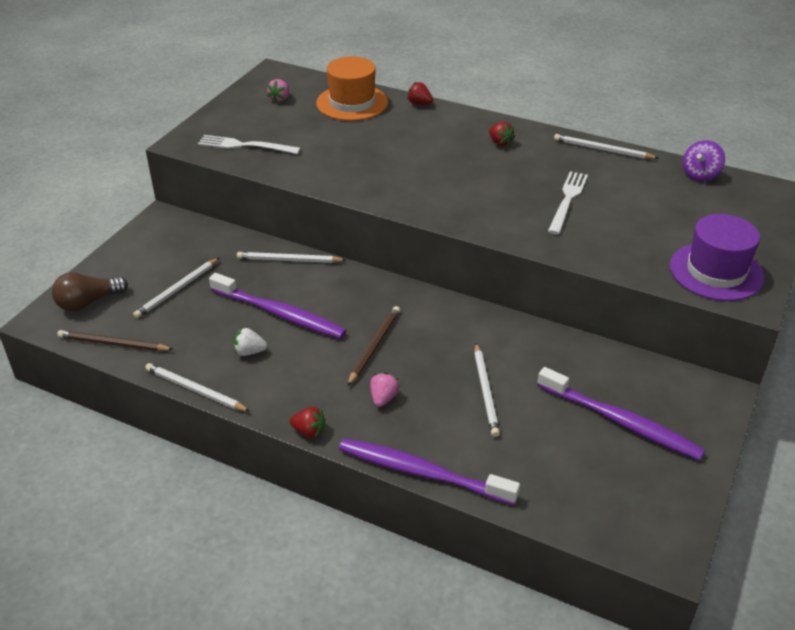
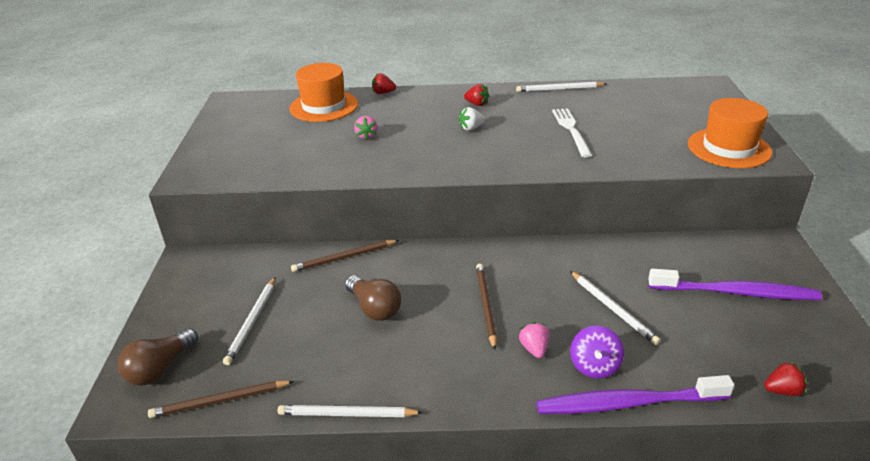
camera: 25 degrees left, 5 degrees down
white fork [198,135,301,154] -> none
purple toothbrush [209,273,346,339] -> brown light bulb [345,275,401,321]
white strawberry [234,327,267,356] -> white strawberry moved to [458,107,485,131]
white pencil [237,252,346,263] -> brown pencil [291,240,399,272]
pink strawberry [267,79,289,103] -> pink strawberry moved to [354,116,378,140]
red strawberry [290,407,326,438] -> red strawberry moved to [764,361,808,396]
purple hat [670,214,765,301] -> orange hat [688,98,772,168]
purple spinning top [682,140,725,181] -> purple spinning top moved to [570,326,624,378]

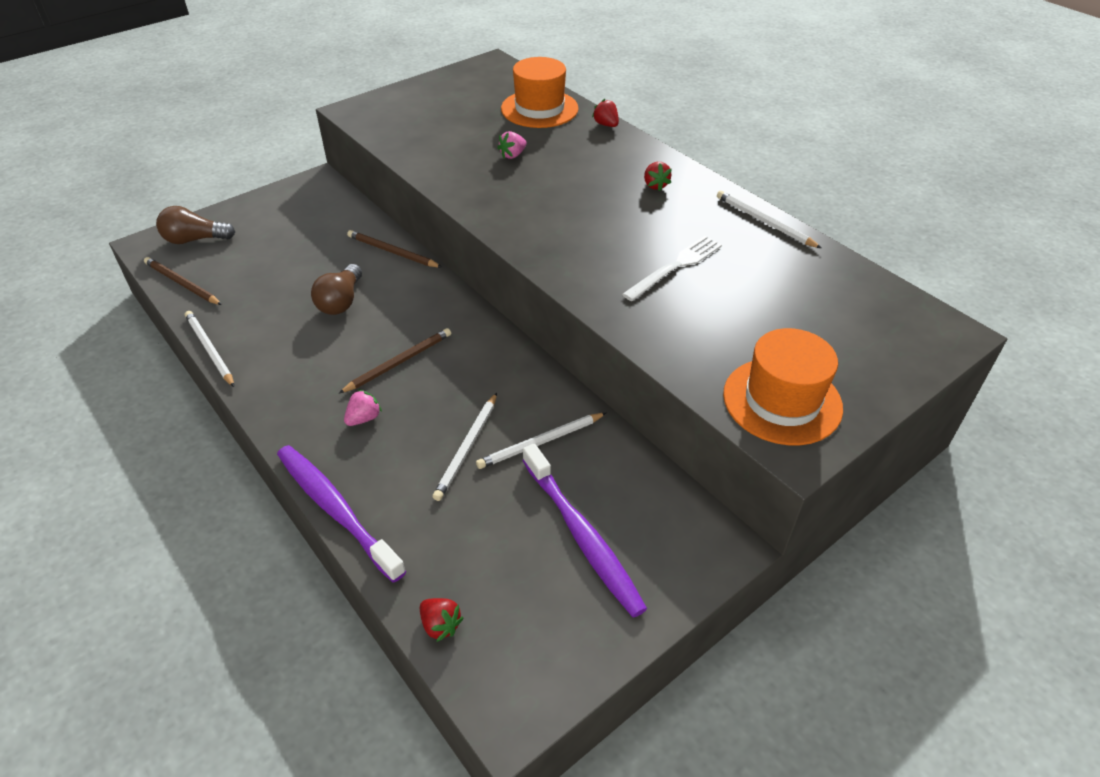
camera: 50 degrees right, 10 degrees up
white pencil [223,277,276,365] -> white pencil moved to [476,413,606,469]
white strawberry [458,107,485,131] -> none
purple spinning top [570,326,624,378] -> none

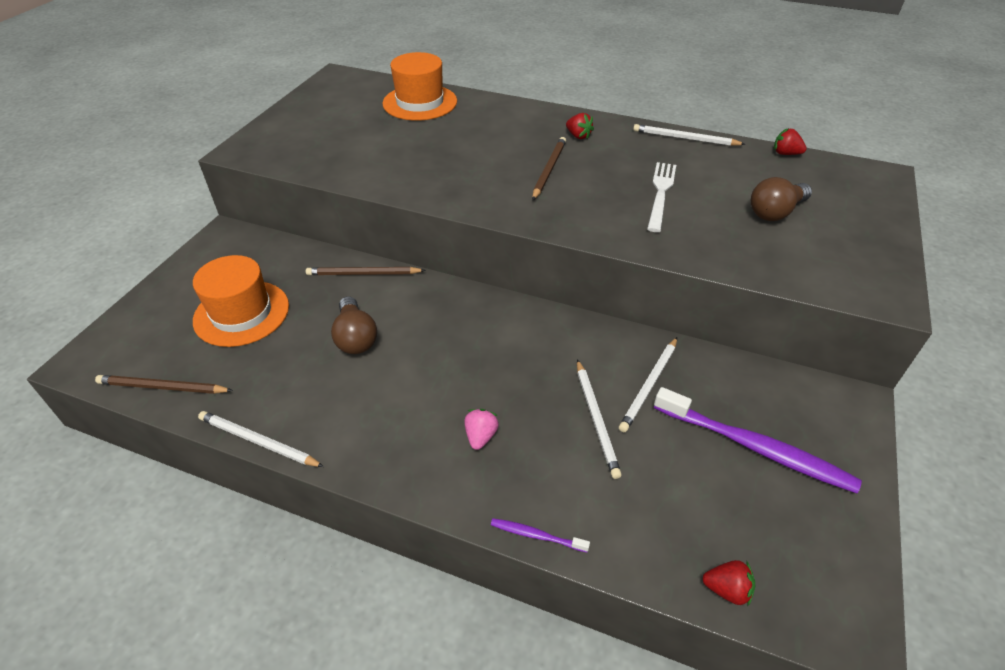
camera: 30 degrees left, 0 degrees up
brown light bulb [156,206,235,244] -> brown light bulb moved to [751,177,812,221]
purple toothbrush [277,445,406,583] -> purple toothbrush [491,518,590,552], size x0.44
brown pencil [338,328,451,394] -> brown pencil moved to [532,137,566,200]
pink strawberry [497,131,527,159] -> none
red strawberry [592,99,619,127] -> red strawberry moved to [774,128,807,155]
orange hat [723,328,843,445] -> orange hat moved to [193,255,289,347]

